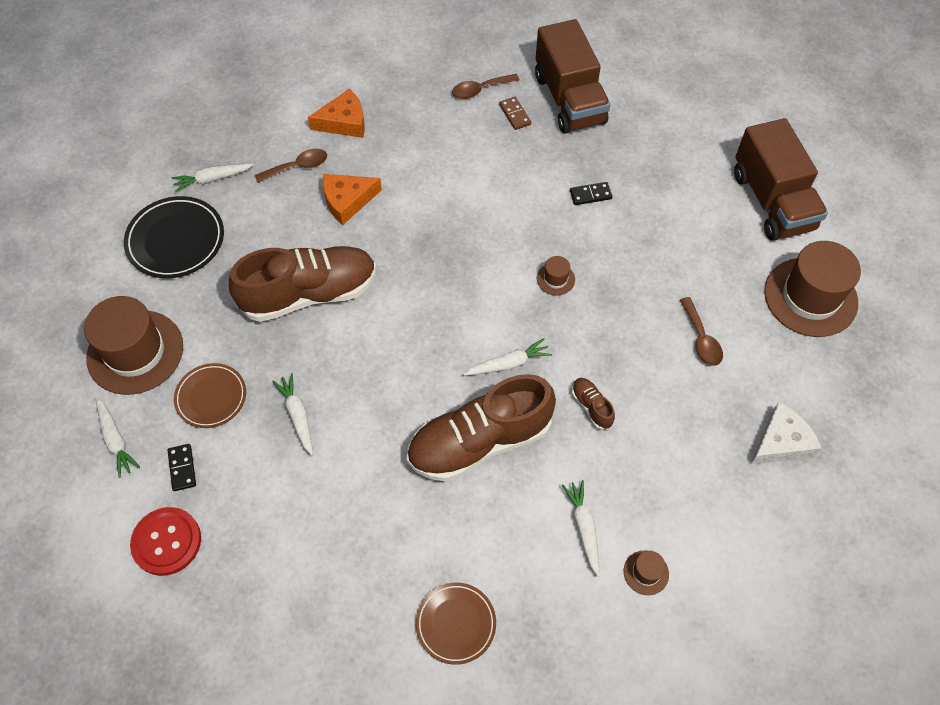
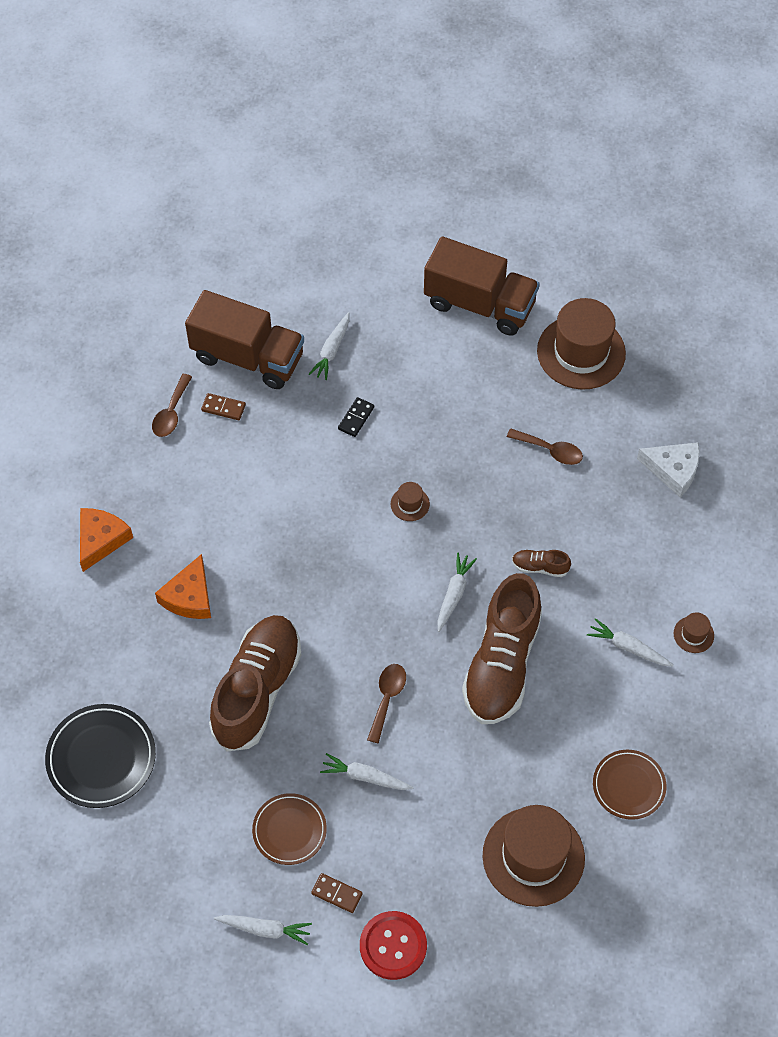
camera: 50 degrees left, 0 degrees up
brown hat [84,296,183,395] -> brown hat moved to [483,805,585,907]
black domino [168,444,196,491] -> brown domino [311,873,363,913]
white carrot [172,163,254,192] -> white carrot moved to [309,312,350,380]
brown spoon [255,149,327,183] -> brown spoon moved to [367,664,406,743]
white cheese [751,402,822,464] -> white cheese turned 105 degrees clockwise [637,442,700,497]

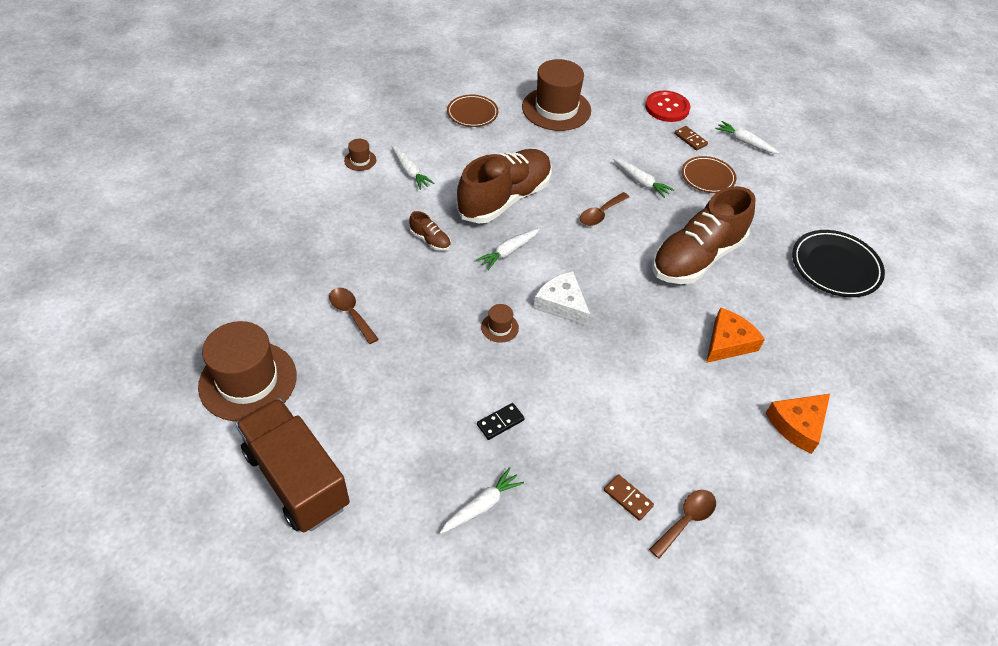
camera: 155 degrees left, 10 degrees down
brown truck [185,290,304,389] -> none
white cheese [637,442,700,497] -> white cheese moved to [533,271,590,326]

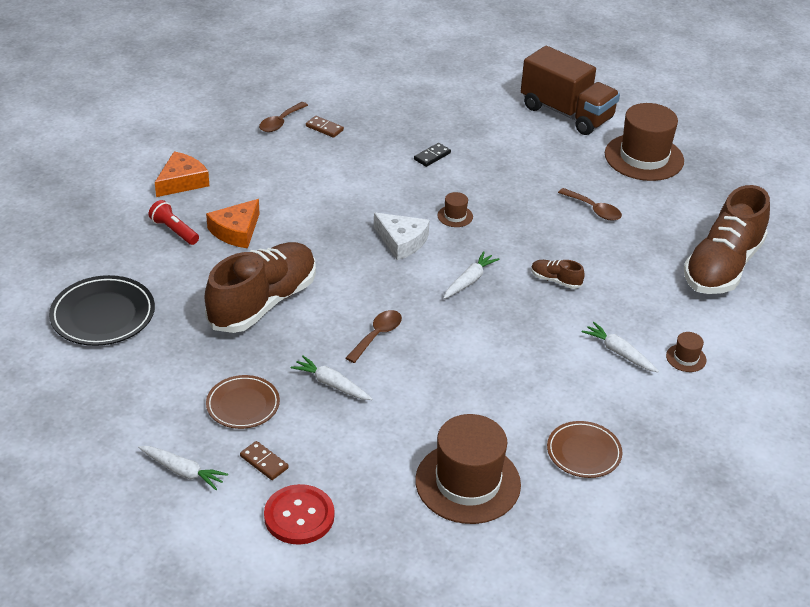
camera: 170 degrees right, 10 degrees down
white carrot [440,467,524,534] -> none
brown shoe [456,149,552,223] -> brown shoe moved to [684,185,770,294]
none -> red flashlight [148,200,199,245]

